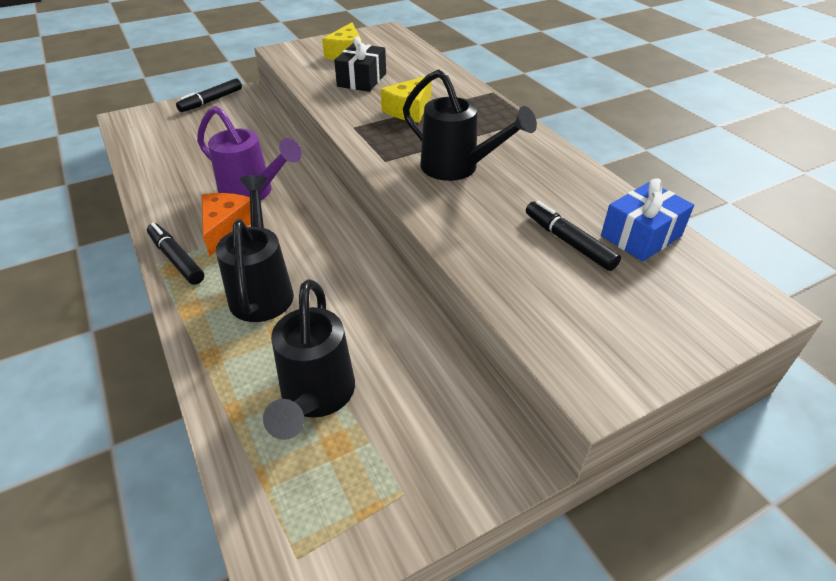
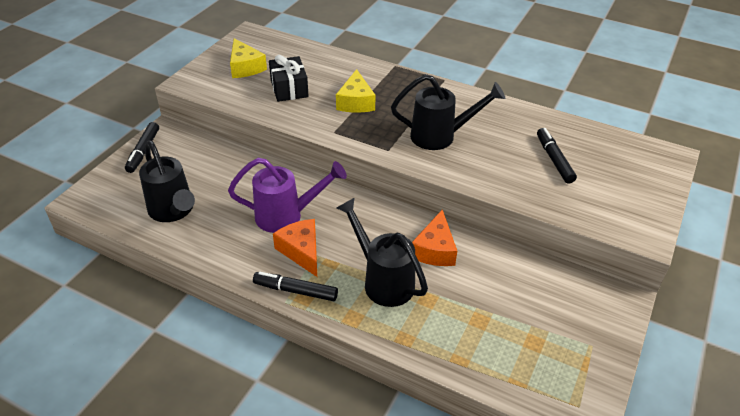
camera: 35 degrees left, 0 degrees up
black watering can [263,279,355,440] -> black watering can moved to [139,141,195,222]
black marker [526,201,621,271] -> black marker turned 60 degrees clockwise [537,128,577,183]
blue gift [601,178,694,261] -> none
none -> orange cheese [412,209,457,266]

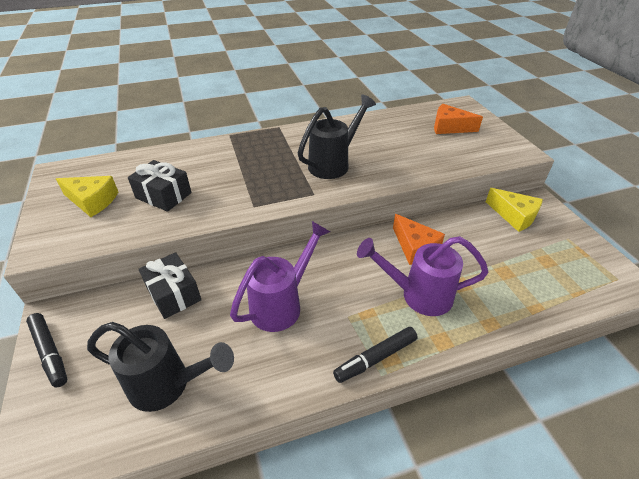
camera: 45 degrees left, 0 degrees up
orange cheese [273,219,317,277] -> orange cheese moved to [434,104,483,134]
yellow cheese [336,69,376,113] -> yellow cheese moved to [486,188,543,232]
black watering can [337,197,428,307] -> purple watering can [357,236,489,316]
black marker [537,128,577,183] -> none
none -> black gift [139,252,201,319]

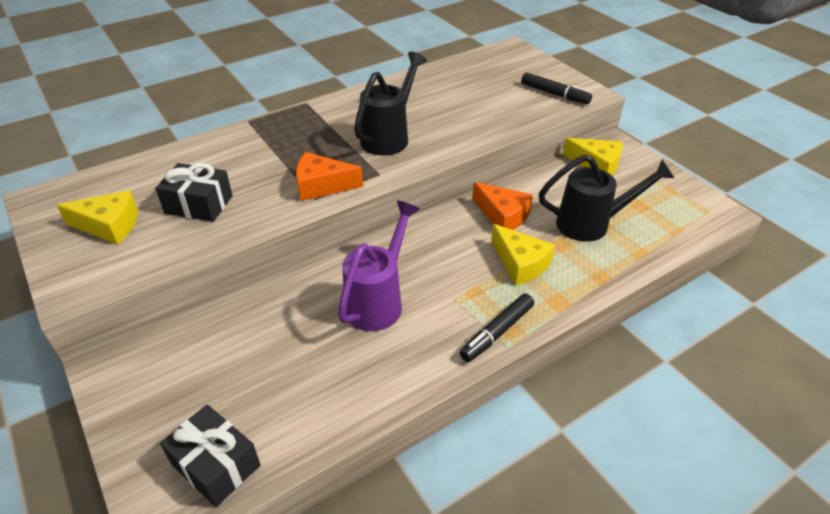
camera: 15 degrees left, 0 degrees up
black marker [26,313,67,387] -> black marker moved to [521,72,592,104]
black watering can [87,322,234,412] -> black watering can moved to [539,155,674,242]
black gift [139,252,201,319] -> black gift moved to [160,404,261,507]
purple watering can [357,236,489,316] -> yellow cheese [491,224,555,285]
orange cheese [434,104,483,134] -> orange cheese moved to [296,152,363,201]

